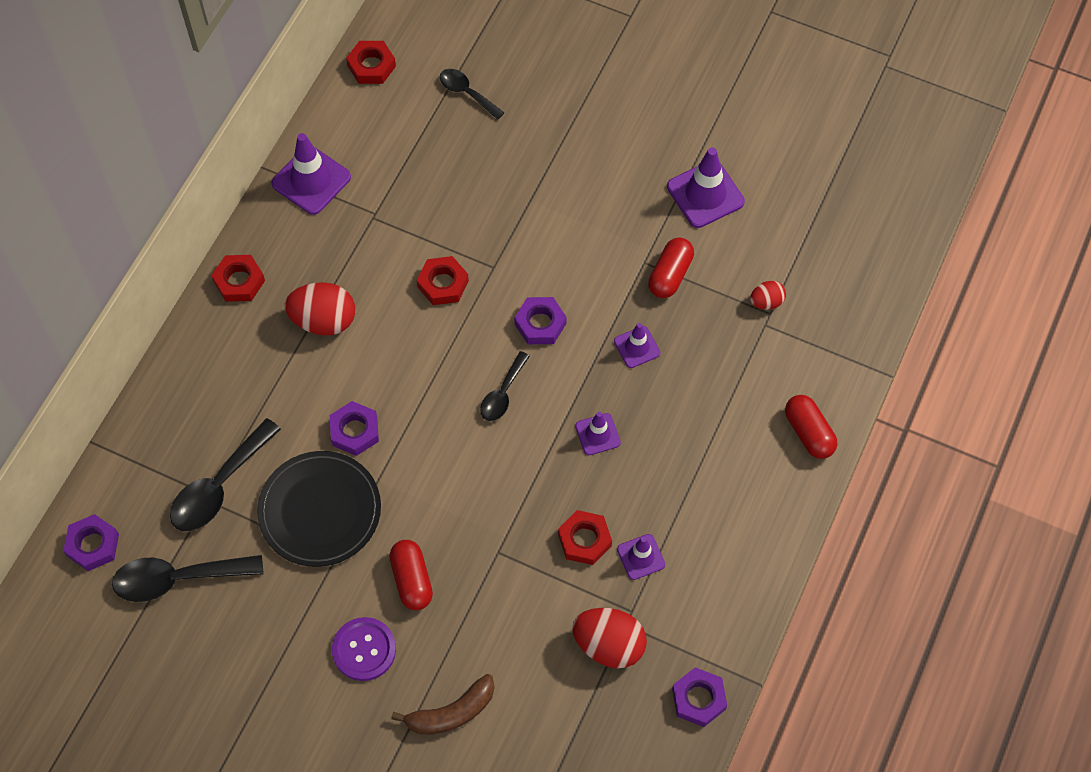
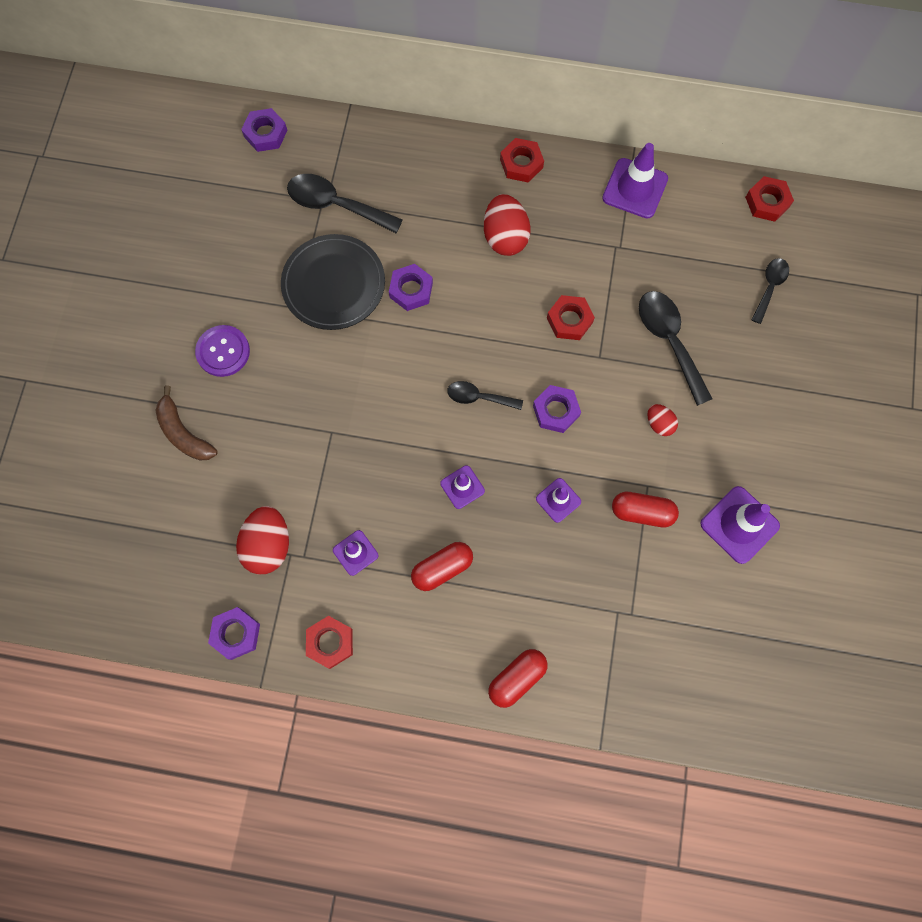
camera: 75 degrees right, 10 degrees up
black spoon [112,555,264,602] -> black spoon moved to [639,291,713,406]
red capsule [389,540,433,610] -> red capsule moved to [411,542,473,591]
red nut [558,510,612,565] -> red nut moved to [306,616,353,669]
red egg [750,281,786,310] -> red egg moved to [648,404,678,436]

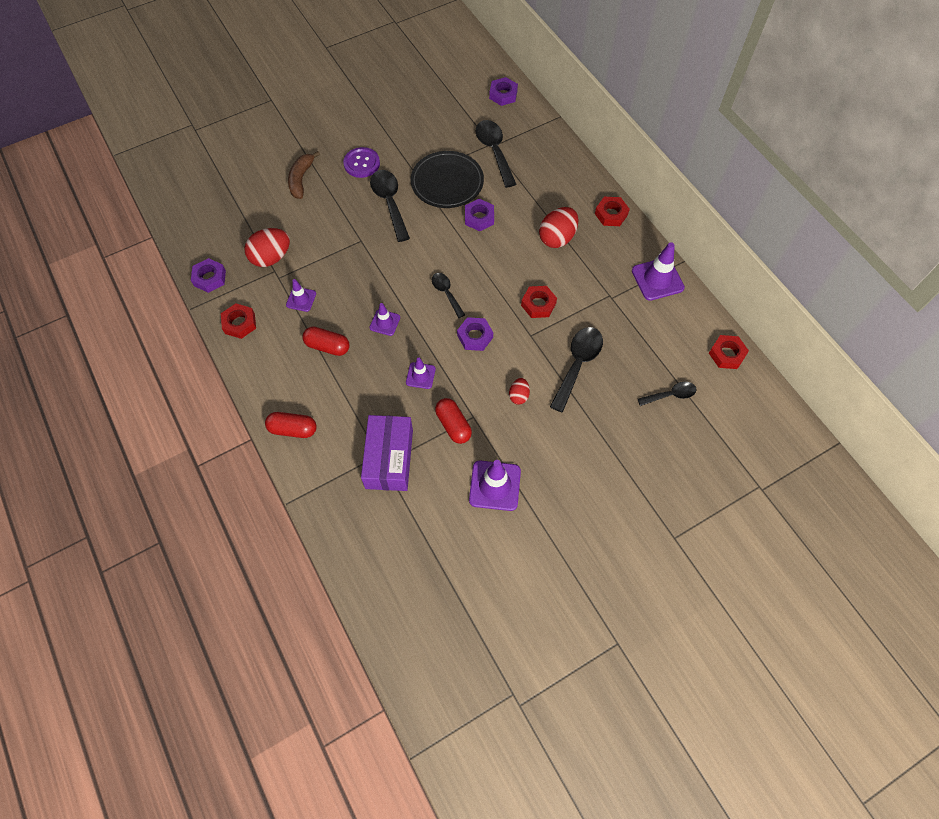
camera: 50 degrees right, 10 degrees down
none -> purple box [361,415,413,491]
none -> black spoon [370,170,410,242]

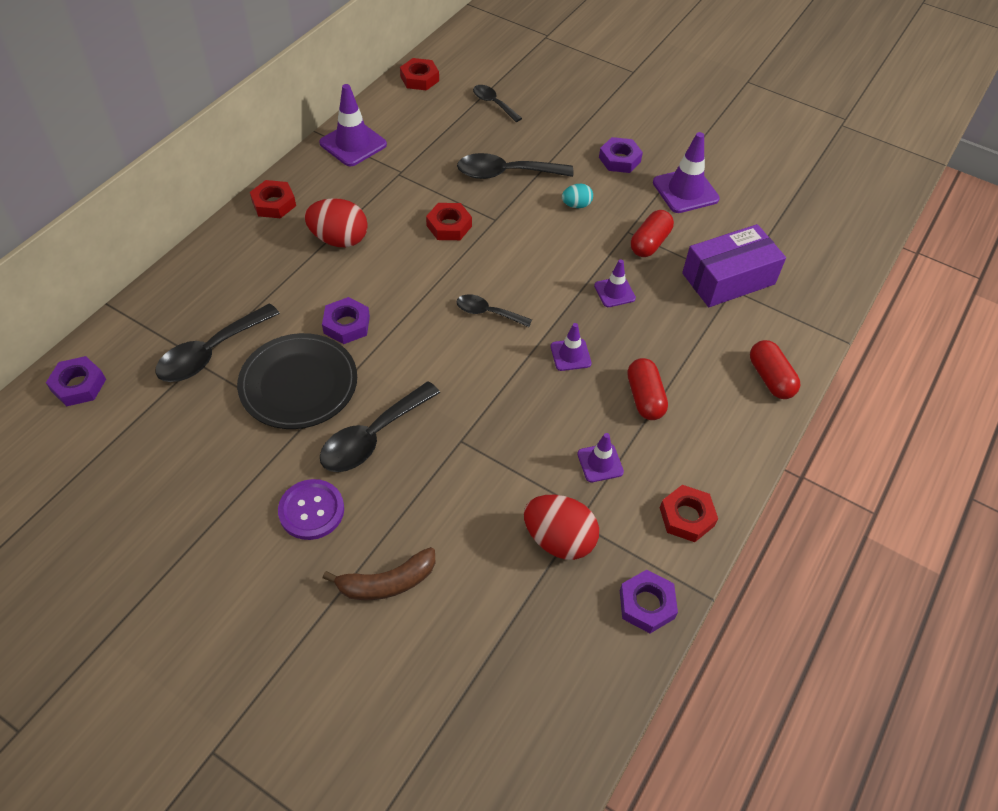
camera: 120 degrees left, 10 degrees down
black spoon [432,273,465,318] -> black spoon turned 75 degrees clockwise [456,294,532,327]
purple nut [457,317,493,351] -> purple nut moved to [599,137,643,173]
red egg [509,378,530,405] -> turquoise egg [562,184,593,208]

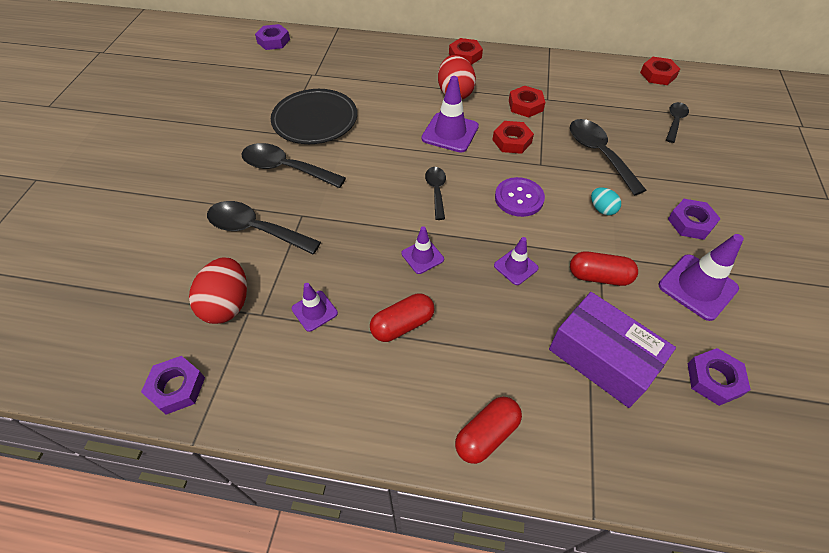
camera: 70 degrees right, 0 degrees up
black spoon [155,303,280,382] -> black spoon moved to [207,201,321,255]
purple button [278,479,344,540] -> purple button moved to [495,177,545,217]
purple traffic cone [319,84,387,166] -> purple traffic cone moved to [422,76,479,153]
purple nut [322,297,370,344] -> purple nut moved to [688,348,751,406]
brown banana [323,547,435,600] -> none
red nut [660,485,718,542] -> red nut moved to [509,86,545,117]

